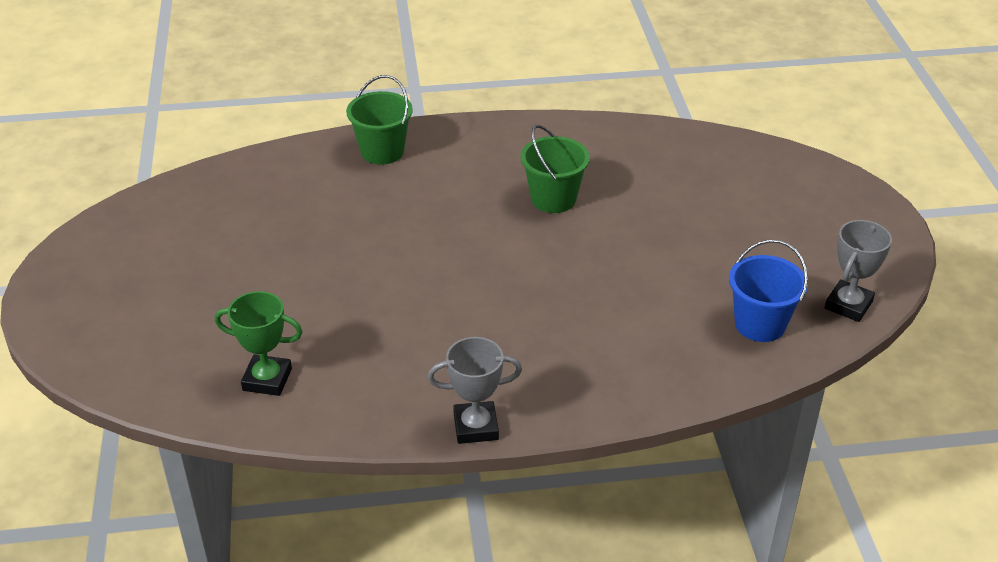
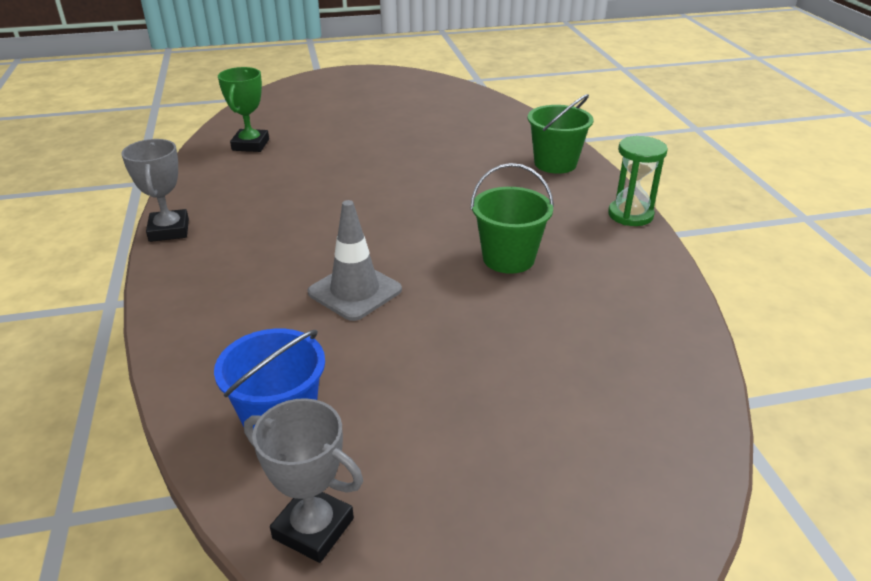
camera: 85 degrees right, 5 degrees down
none -> grey traffic cone [308,200,402,321]
none -> green hourglass [608,136,668,226]

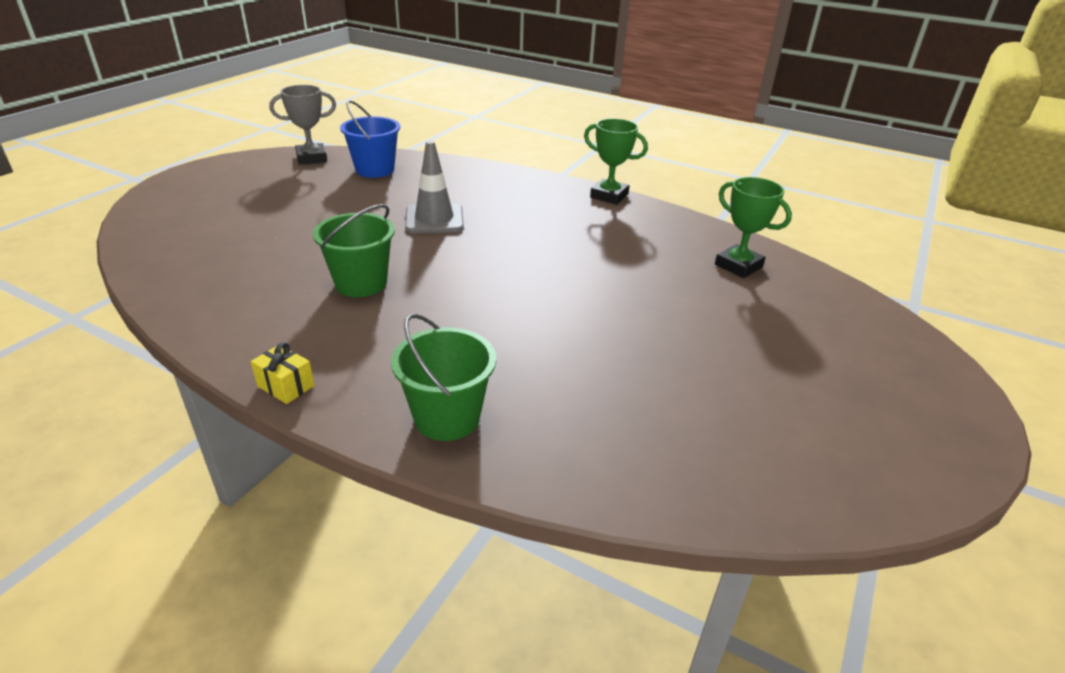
camera: 130 degrees right, 0 degrees up
grey trophy [121,139,189,242] -> green trophy [584,118,648,205]
green hourglass [608,136,668,226] -> yellow gift [251,342,315,404]

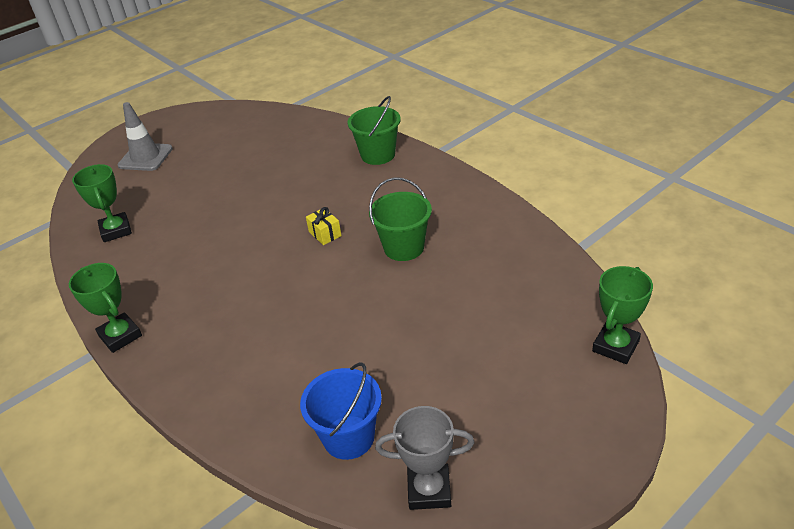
camera: 155 degrees left, 5 degrees up
yellow gift [251,342,315,404] -> yellow gift moved to [306,207,341,245]
grey traffic cone [405,141,464,233] -> grey traffic cone moved to [118,102,173,171]
none -> green trophy [592,266,653,364]

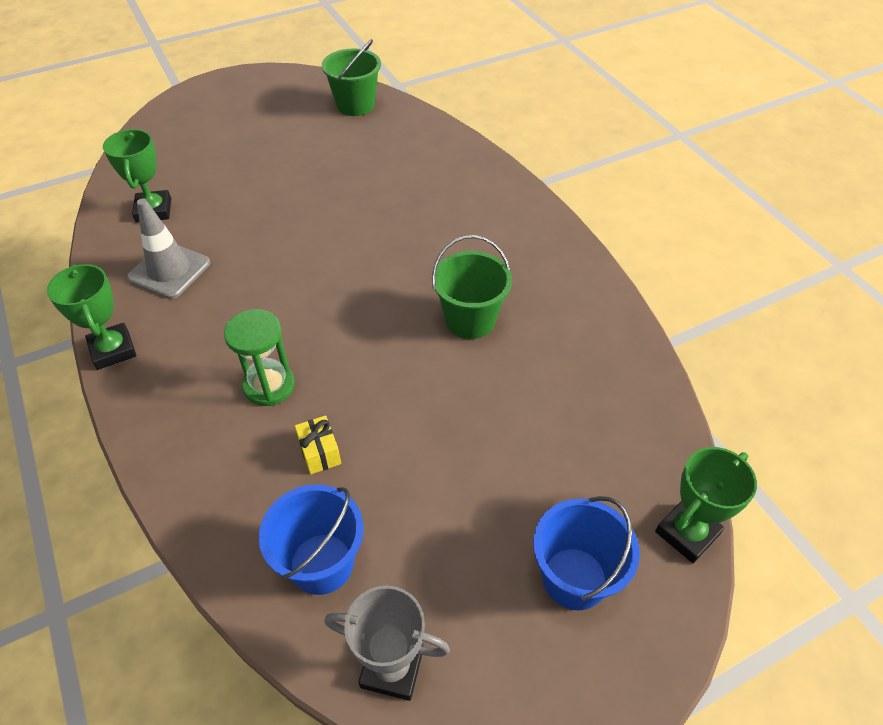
camera: 10 degrees right, 10 degrees up
grey traffic cone [118,102,173,171] -> grey traffic cone moved to [127,199,210,299]
yellow gift [306,207,341,245] -> yellow gift moved to [295,415,341,475]
green bucket [347,96,401,165] -> green bucket moved to [322,39,381,116]
none -> green hourglass [224,309,295,406]
none -> blue bucket [533,496,640,610]

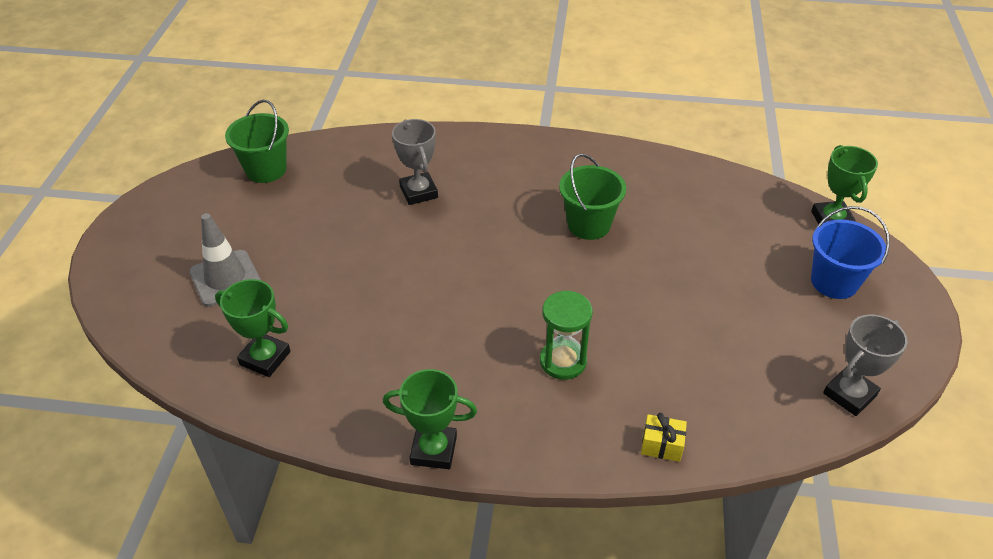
camera: 55 degrees left, 5 degrees down
grey traffic cone [127,199,210,299] -> grey traffic cone moved to [189,213,261,307]
blue bucket [259,484,364,595] -> none
yellow gift [295,415,341,475] -> yellow gift moved to [641,413,687,462]
none -> grey trophy [392,119,438,205]

